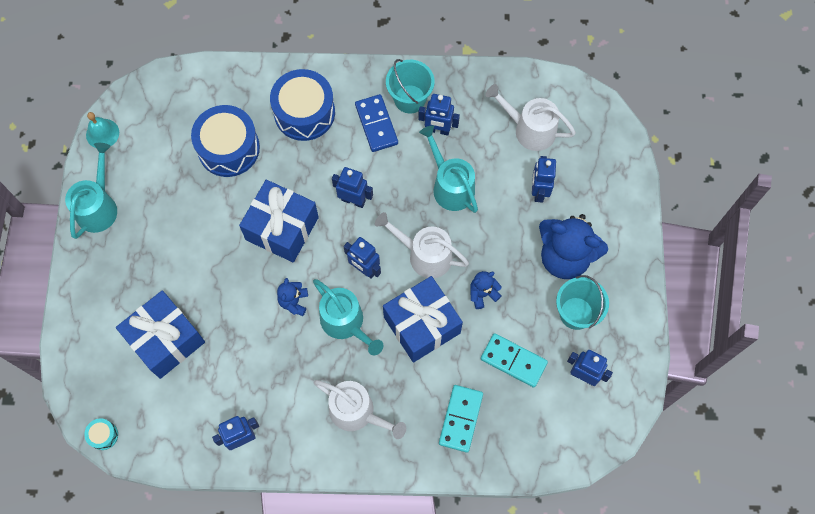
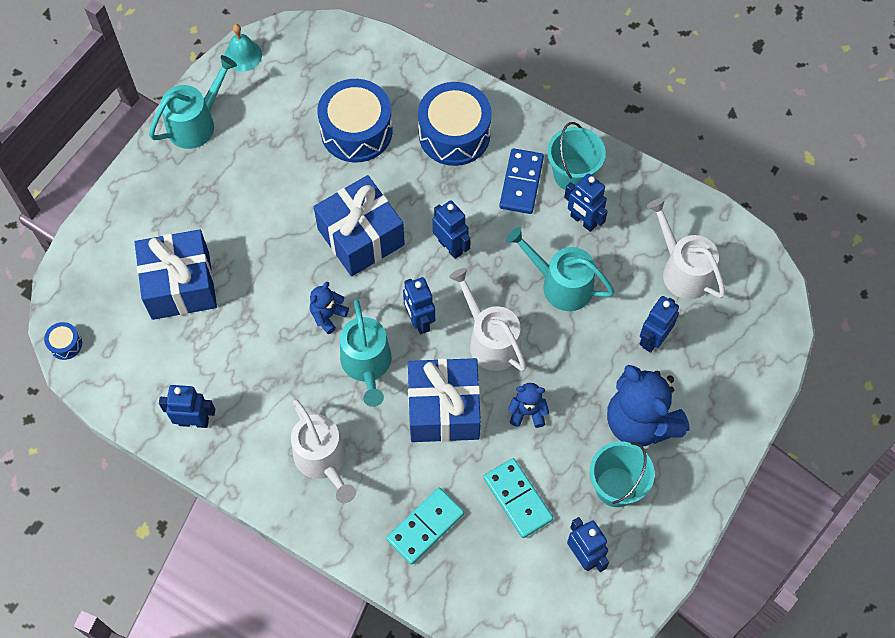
camera: 30 degrees right, 5 degrees down
turquoise drum [84,418,118,450] -> blue drum [44,322,82,360]
turquoise watering can [419,125,478,213] -> turquoise watering can turned 60 degrees counterclockwise [506,227,615,311]

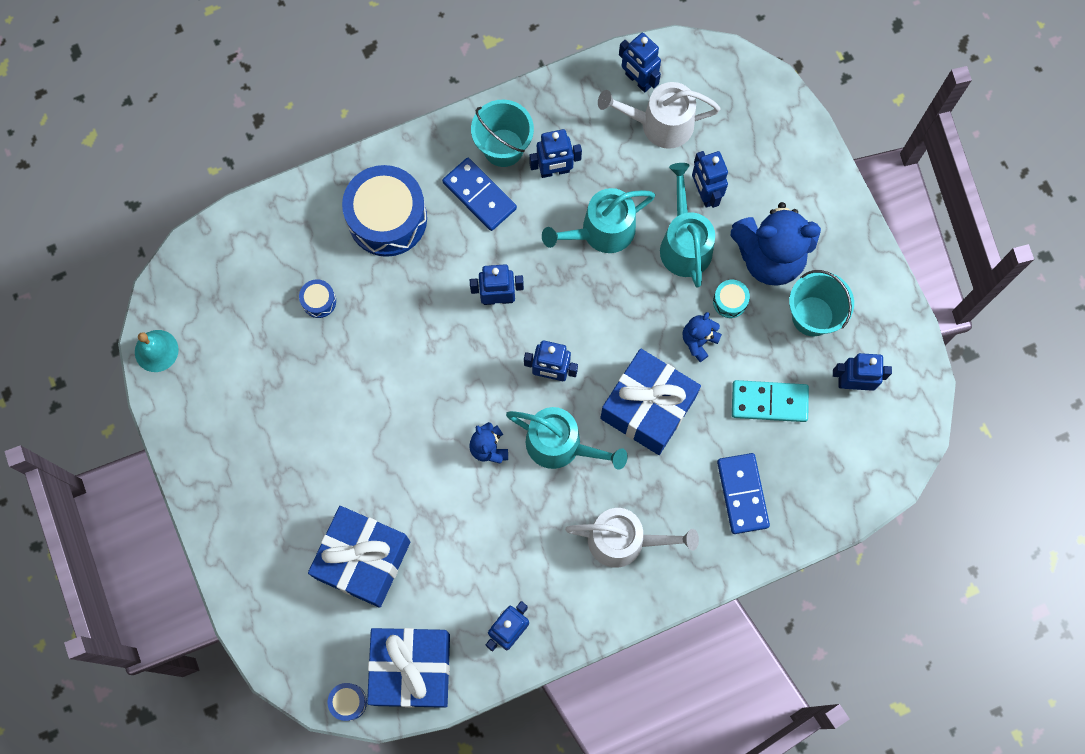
camera: 55 degrees left, 10 degrees up
turquoise watering can [149,55,237,149] -> turquoise watering can moved to [660,163,715,288]
blue gift [314,175,405,276] -> blue gift moved to [367,628,450,708]
blue drum [317,79,393,163] -> blue drum [299,279,336,318], size x0.43
turquoise domino [386,488,464,565] -> blue domino [717,453,770,534]
white watering can [449,268,527,371] -> none
none -> blue robot [619,33,661,93]
none -> turquoise drum [713,280,750,318]

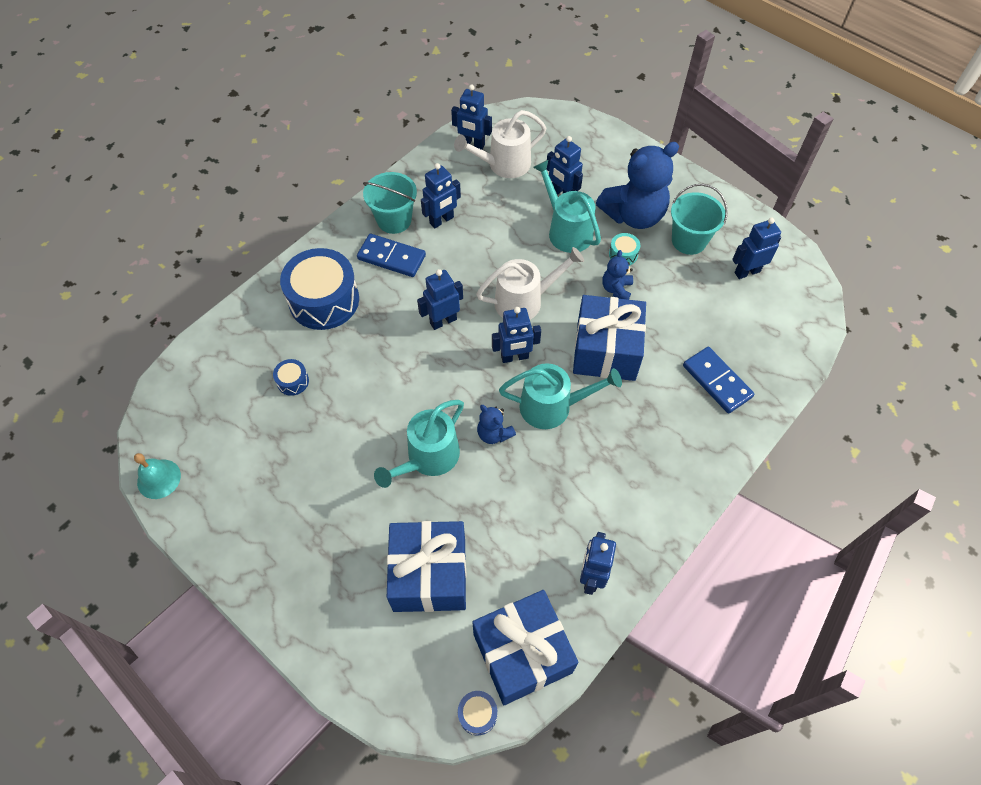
camera: 25 degrees left, 15 degrees down
turquoise watering can [542,188,655,253] -> turquoise watering can moved to [374,400,464,488]
white watering can [565,508,699,568] -> white watering can moved to [476,247,584,320]
turquoise domino [732,380,809,422] -> none

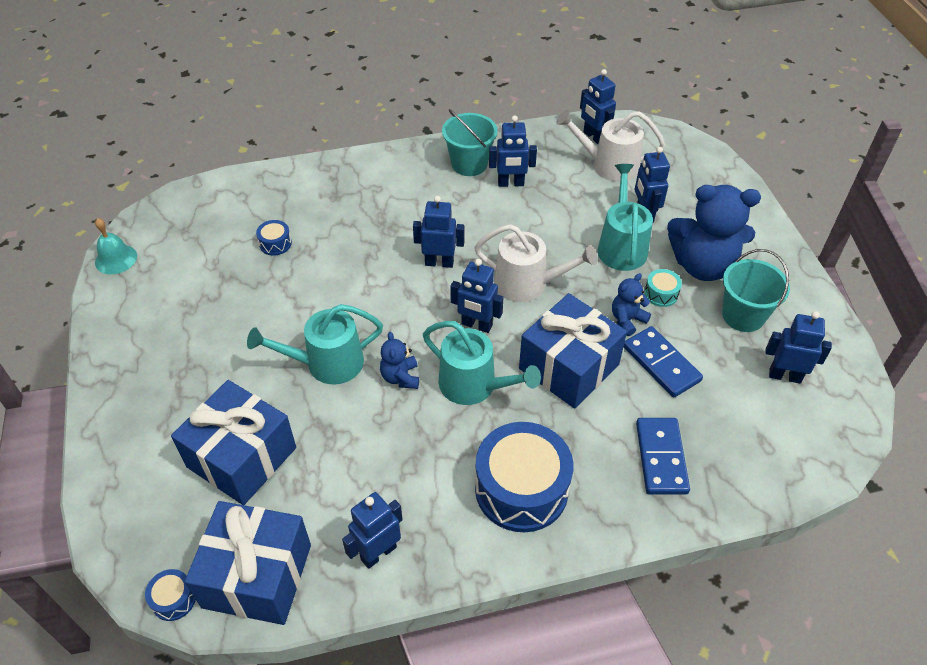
camera: 35 degrees right, 10 degrees down
blue drum [280,248,359,330] -> blue drum moved to [475,422,573,532]
blue domino [357,234,426,277] -> blue domino moved to [624,326,703,397]

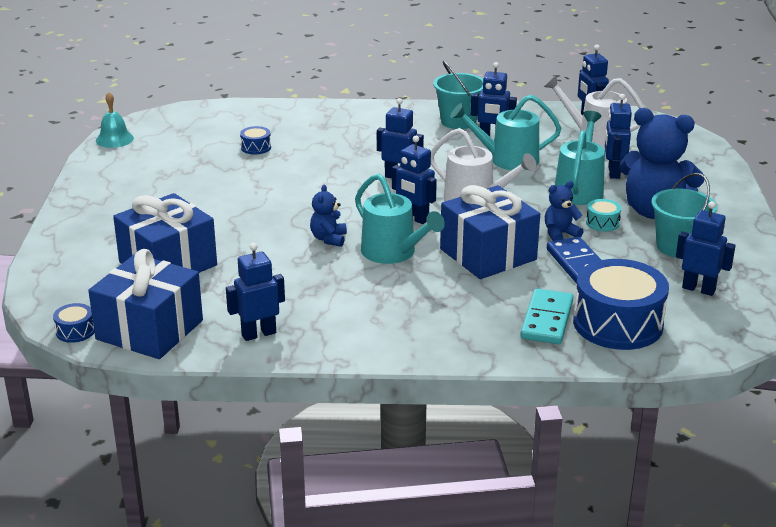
camera: 15 degrees right, 20 degrees down
turquoise watering can [247,304,383,384] -> turquoise watering can moved to [450,95,561,170]
blue drum [475,422,573,532] -> blue drum moved to [573,259,669,350]
blue domino [636,418,690,495] -> turquoise domino [520,289,573,344]

